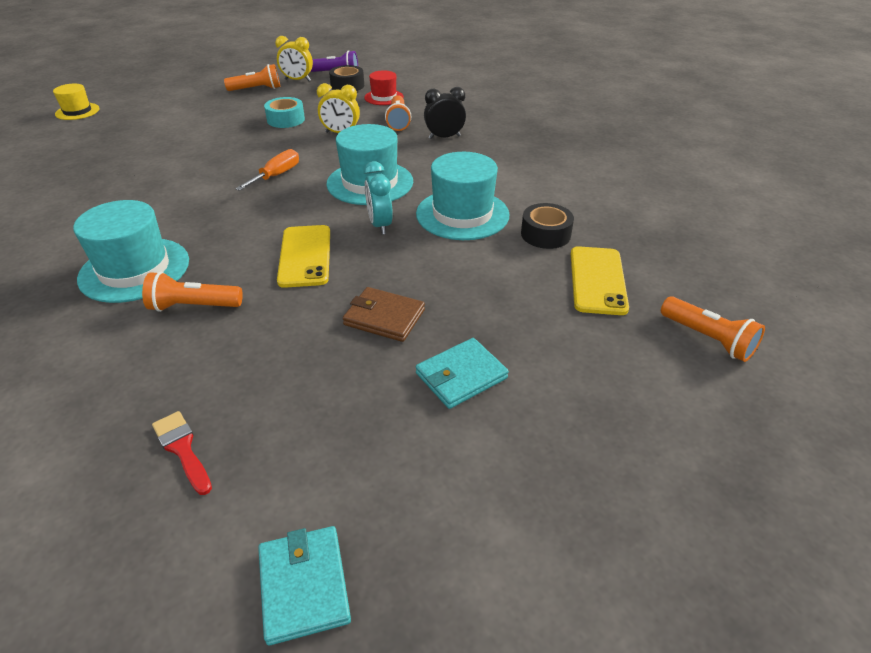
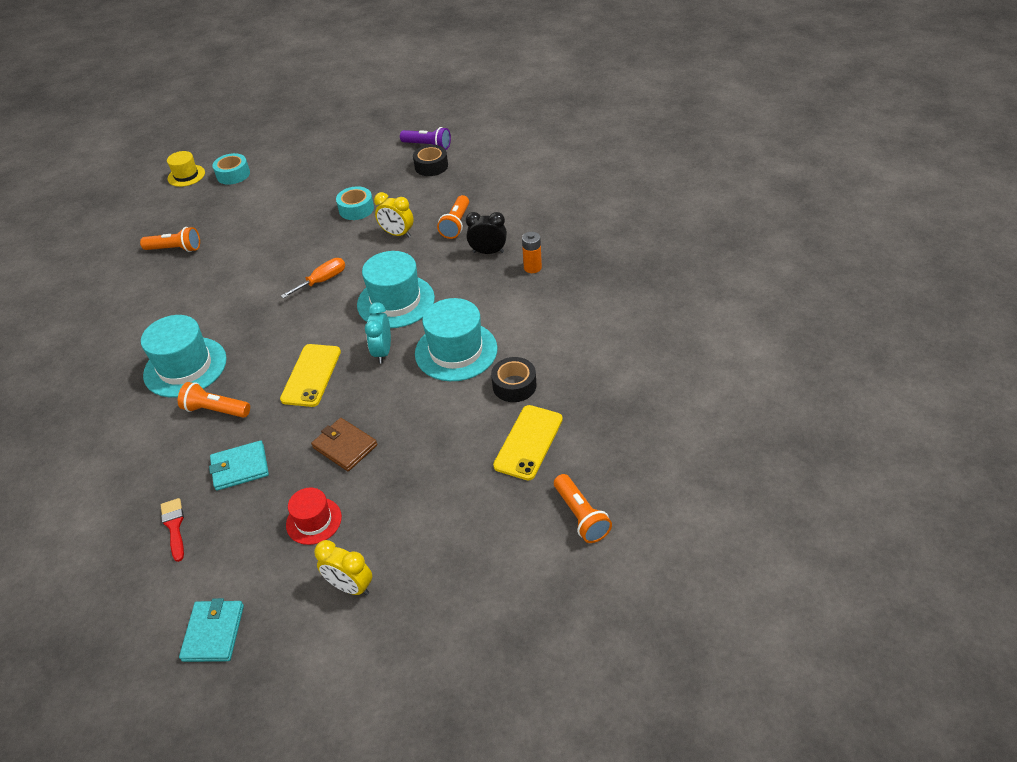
camera: 20 degrees right, 5 degrees up
orange flashlight [224,64,280,91] -> orange flashlight moved to [140,227,200,252]
yellow clock [275,36,313,81] -> yellow clock moved to [314,540,372,596]
red hat [364,70,404,105] -> red hat moved to [286,488,342,545]
turquoise wallet [416,338,509,409] -> turquoise wallet moved to [209,440,269,491]
none -> turquoise tape [213,153,250,185]
none -> orange battery [522,232,542,273]

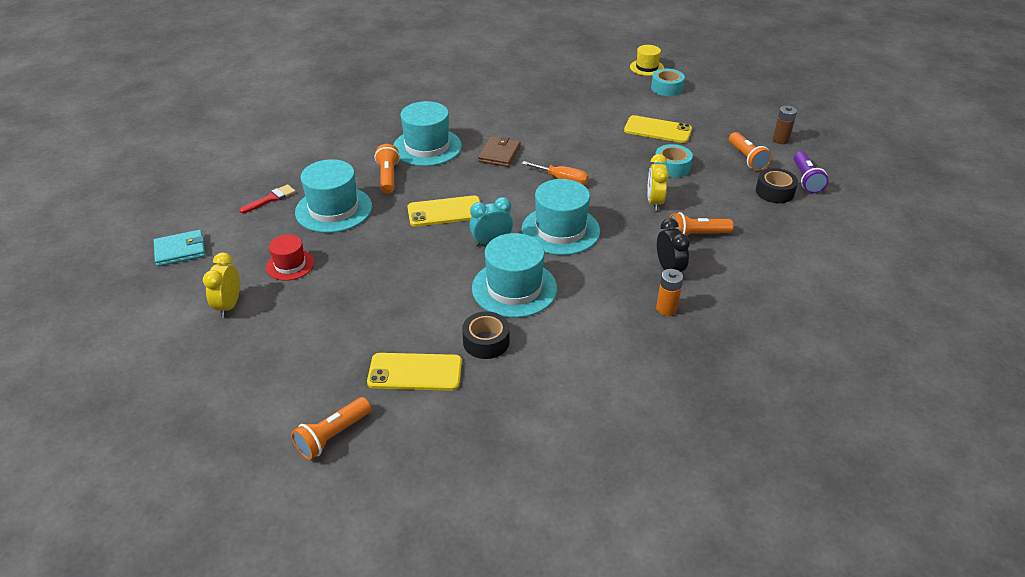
camera: 65 degrees right, 5 degrees down
orange flashlight [140,227,200,252] -> orange flashlight moved to [729,132,772,171]
turquoise wallet [209,440,269,491] -> turquoise hat [295,159,372,233]
brown wallet [311,418,377,471] -> brown wallet moved to [478,136,521,167]
none -> yellow phone [624,115,692,143]
none -> brown battery [773,106,797,144]

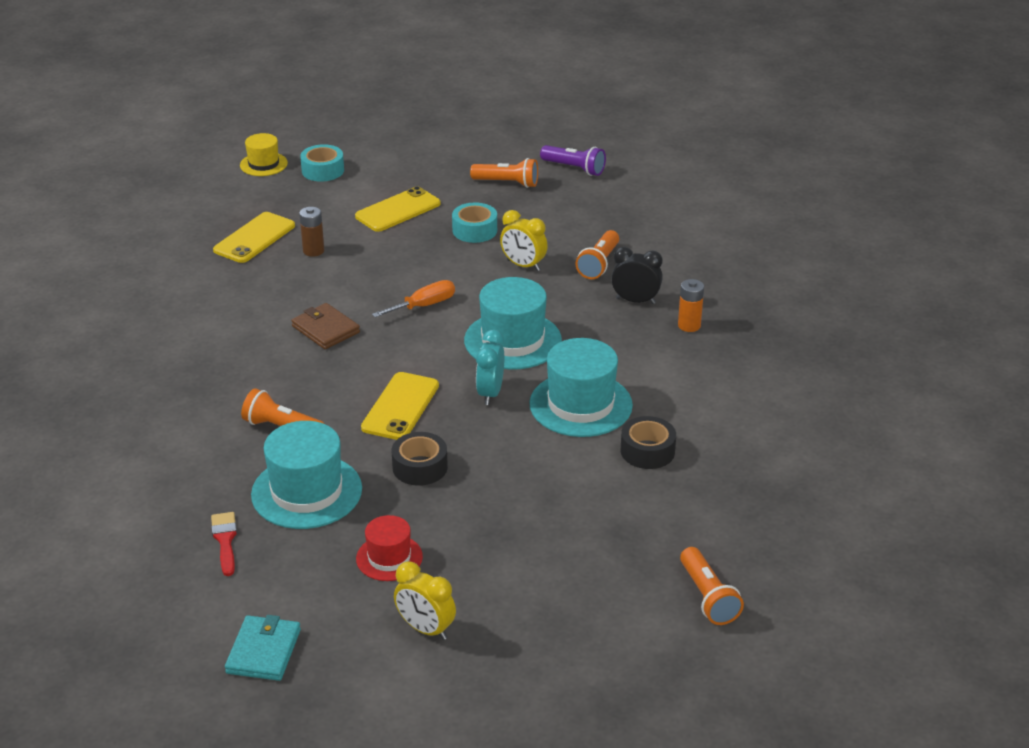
camera: 60 degrees left, 5 degrees down
yellow phone [367,353,462,391] -> yellow phone moved to [213,212,295,263]
turquoise hat [393,101,462,166] -> none
black tape [756,168,798,203] -> black tape moved to [392,432,448,486]
brown battery [773,106,797,144] -> brown battery moved to [299,207,324,257]

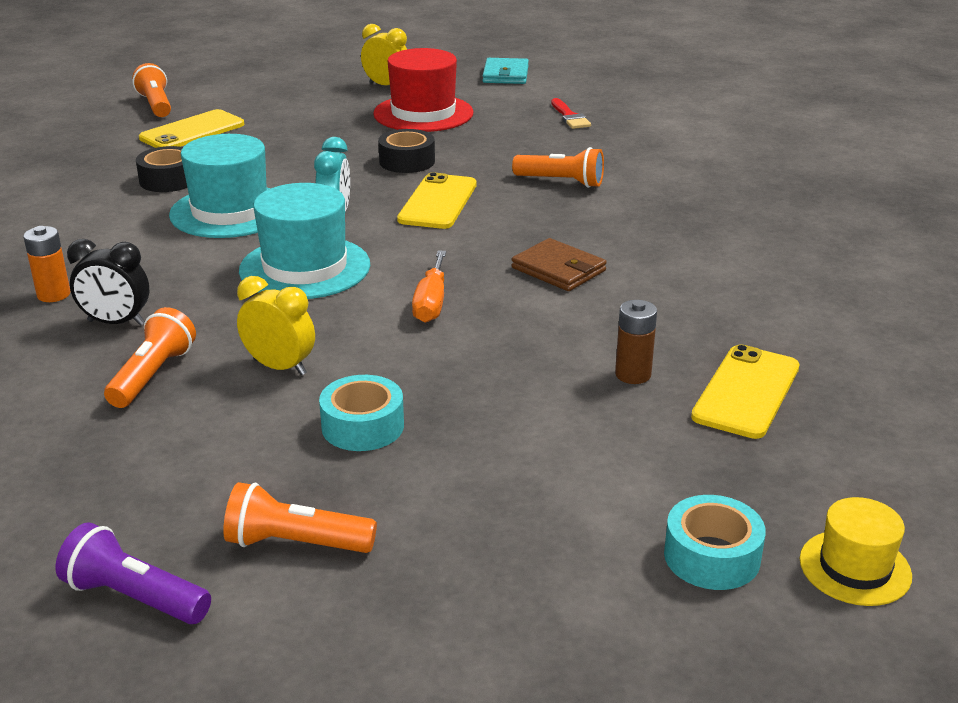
camera: 175 degrees right, 5 degrees down
turquoise hat [251,421,362,529] -> none
yellow phone [355,186,441,232] -> yellow phone moved to [139,109,244,148]
red hat [356,515,423,581] -> red hat [373,48,473,132], size x1.74
orange screwdriver [372,280,455,318] -> orange screwdriver turned 45 degrees counterclockwise [412,250,446,323]

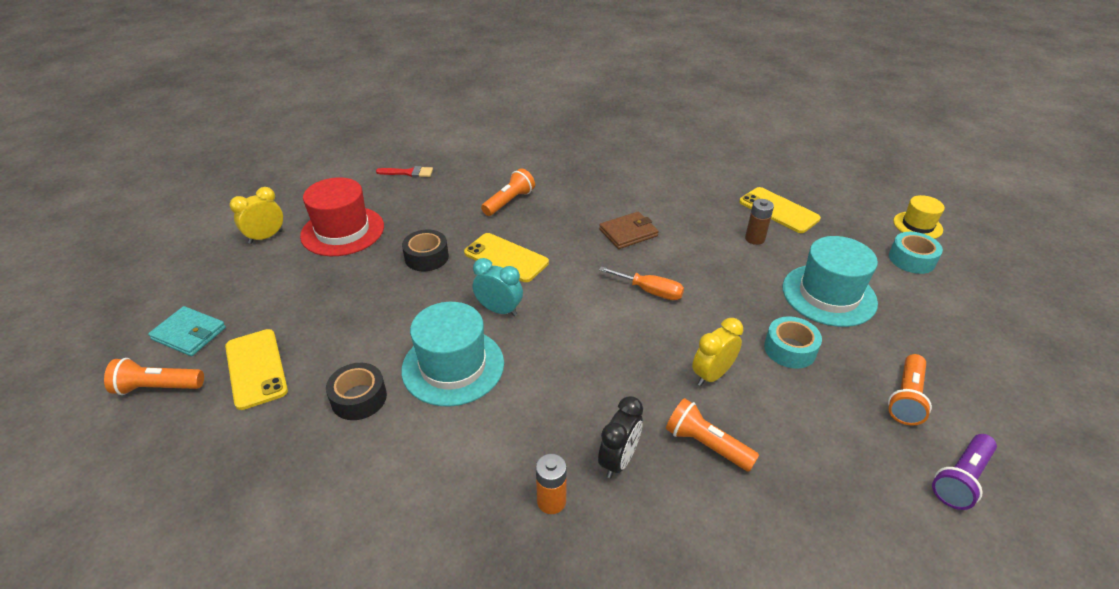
camera: 70 degrees left, 10 degrees up
turquoise hat [239,183,370,299] -> turquoise hat moved to [783,236,878,327]
turquoise wallet [482,58,529,84] -> turquoise wallet moved to [148,306,226,356]

